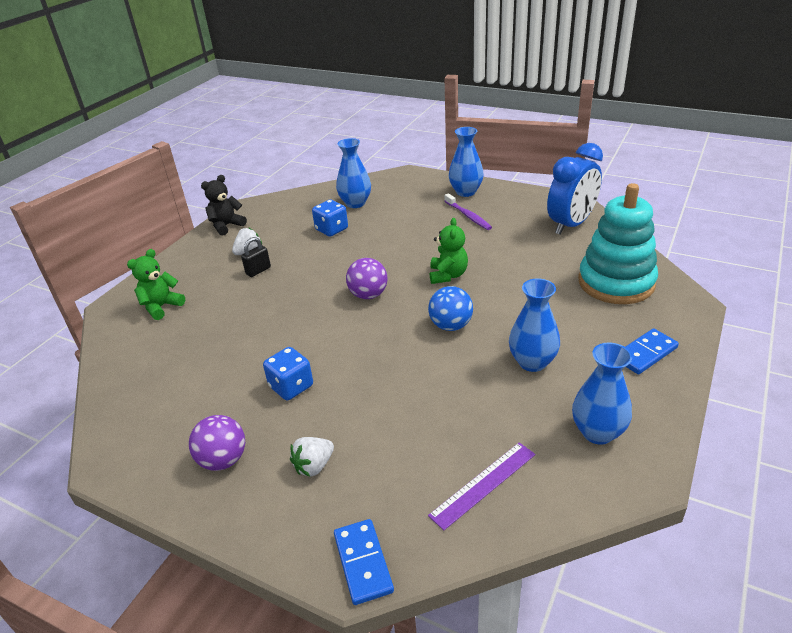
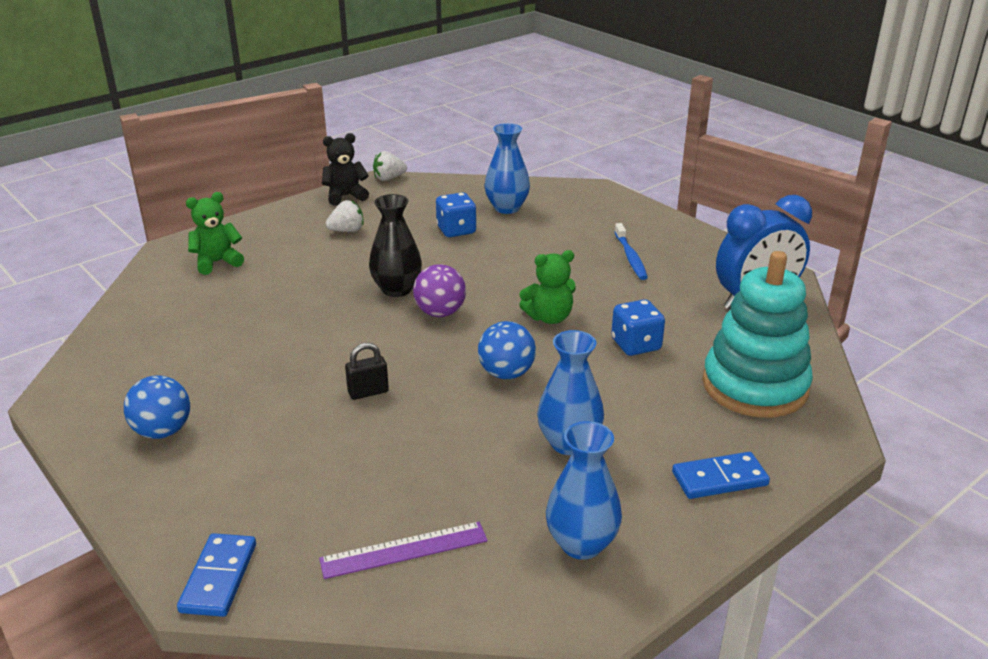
camera: 20 degrees right, 5 degrees down
purple ball [189,415,245,471] -> blue ball [124,375,190,439]
black padlock [241,237,271,277] -> black padlock moved to [345,343,389,400]
blue dice [263,347,313,400] -> blue dice moved to [611,299,665,356]
white strawberry [290,437,334,477] -> white strawberry moved to [373,151,407,181]
green teddy bear [430,218,468,284] -> green teddy bear turned 45 degrees clockwise [519,250,576,324]
purple toothbrush [444,193,492,230] -> blue toothbrush [615,223,648,280]
blue vase [449,127,484,197] -> none
none -> black vase [369,194,422,297]

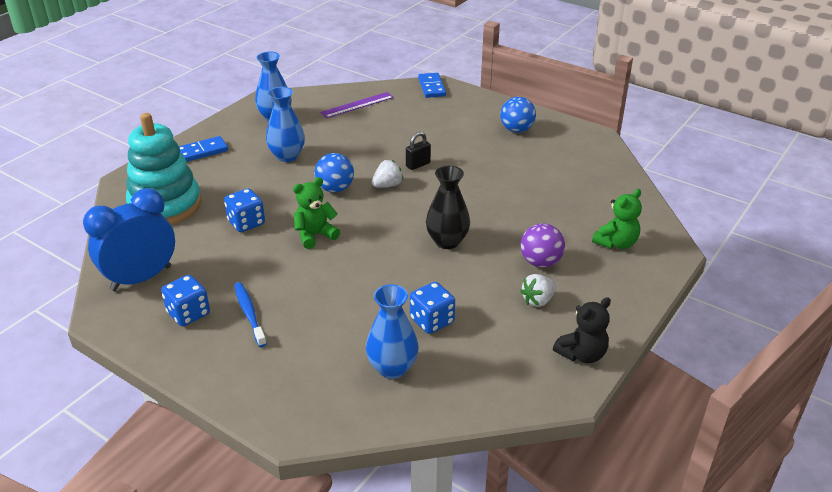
camera: 165 degrees right, 5 degrees up
white strawberry [373,151,407,181] -> white strawberry moved to [372,160,403,188]
purple ball [413,264,466,317] -> purple ball moved to [521,223,565,268]
none -> blue dice [161,275,210,326]

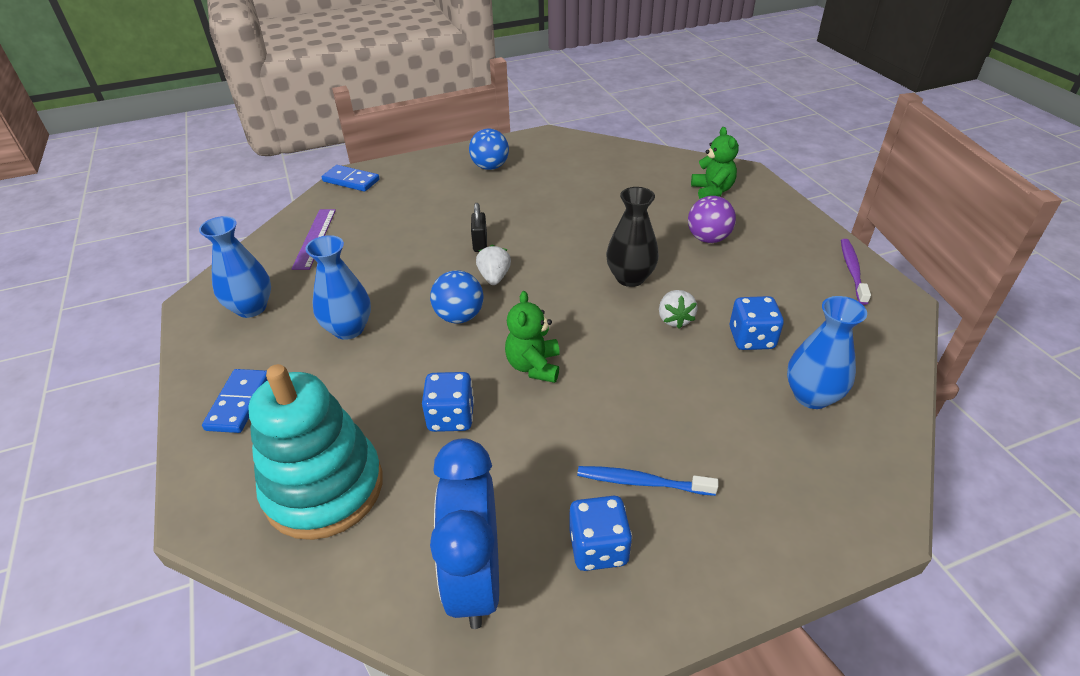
camera: 55 degrees left, 5 degrees up
white strawberry [520,274,556,307] -> white strawberry moved to [659,290,698,329]
black teddy bear [553,297,611,363] -> purple toothbrush [841,239,871,305]

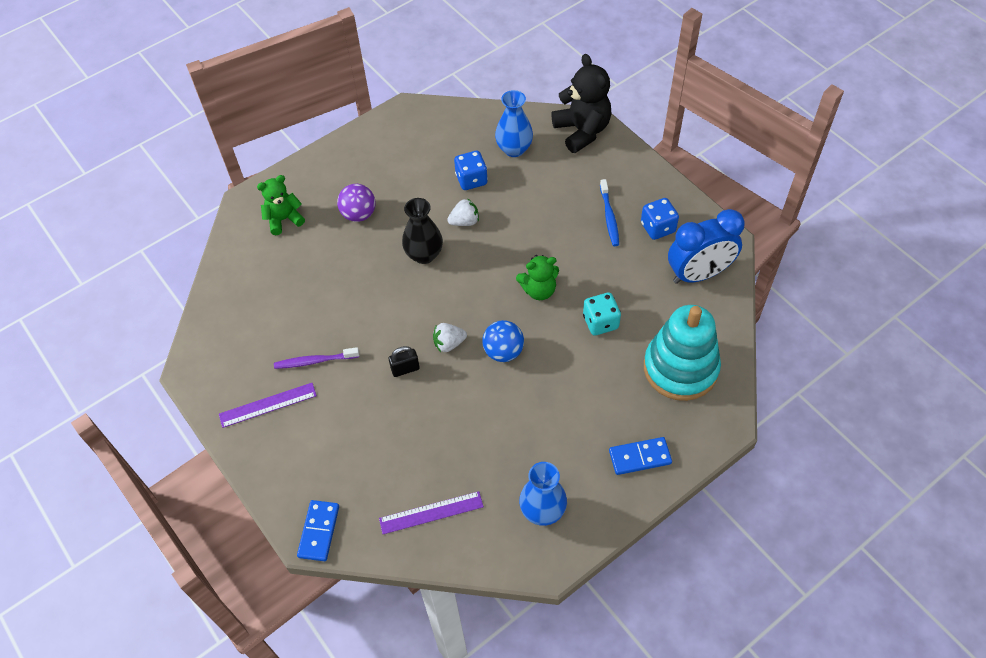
camera: 105 degrees left, 15 degrees up
blue vase [305,235,371,340] -> none
blue dice [422,372,474,432] -> turquoise dice [583,292,621,335]
blue ball [469,129,509,170] -> purple ruler [219,383,317,428]
purple toothbrush [841,239,871,305] -> purple toothbrush moved to [274,347,359,369]
none -> black teddy bear [551,54,612,153]

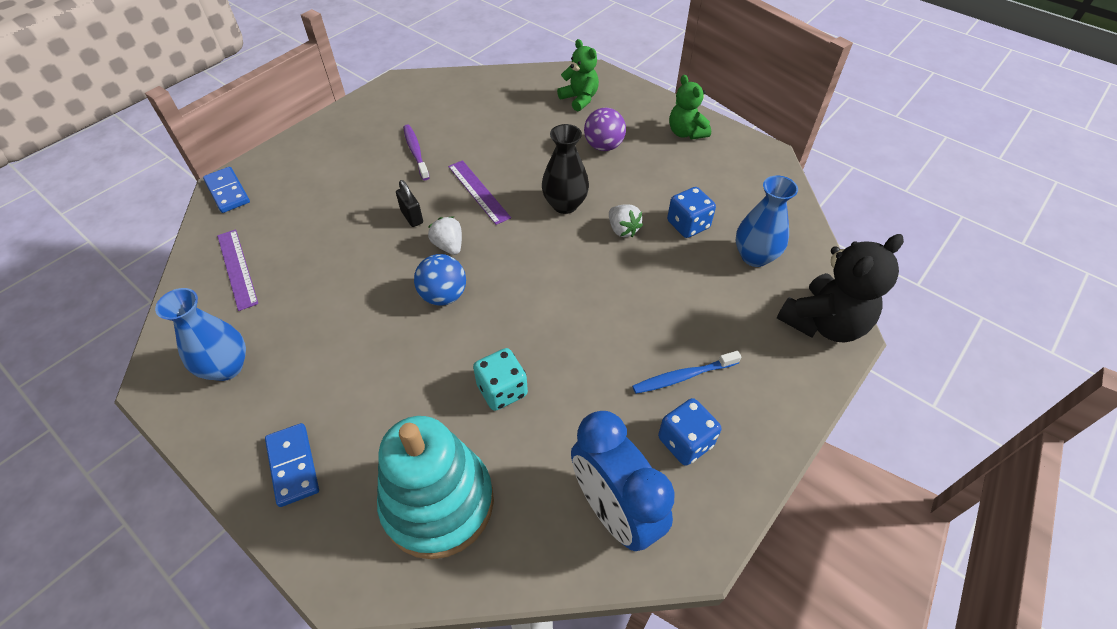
camera: 75 degrees right, 5 degrees down
purple ruler [219,383,317,428] -> purple ruler moved to [448,160,511,225]
blue domino [297,500,339,561] -> blue domino turned 60 degrees clockwise [203,167,250,213]
green teddy bear [516,255,559,300] -> green teddy bear moved to [669,75,711,139]

